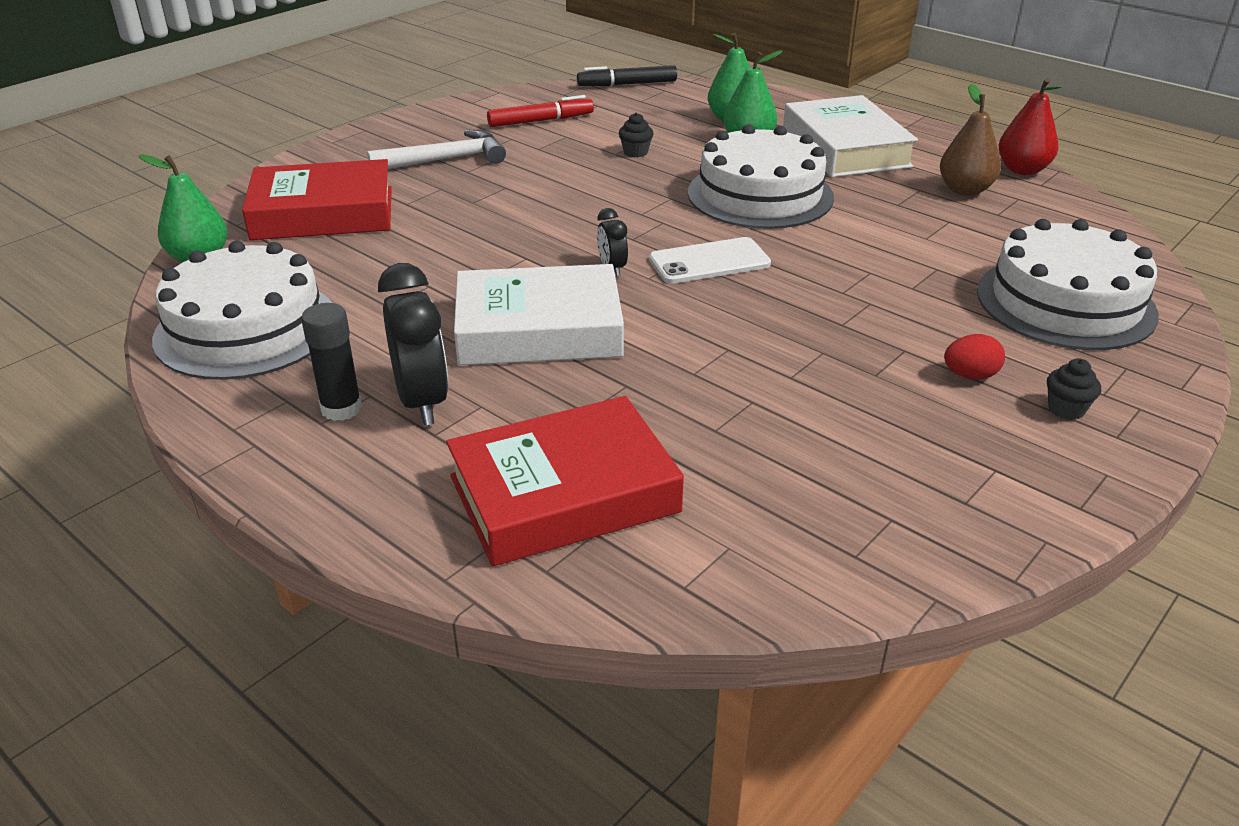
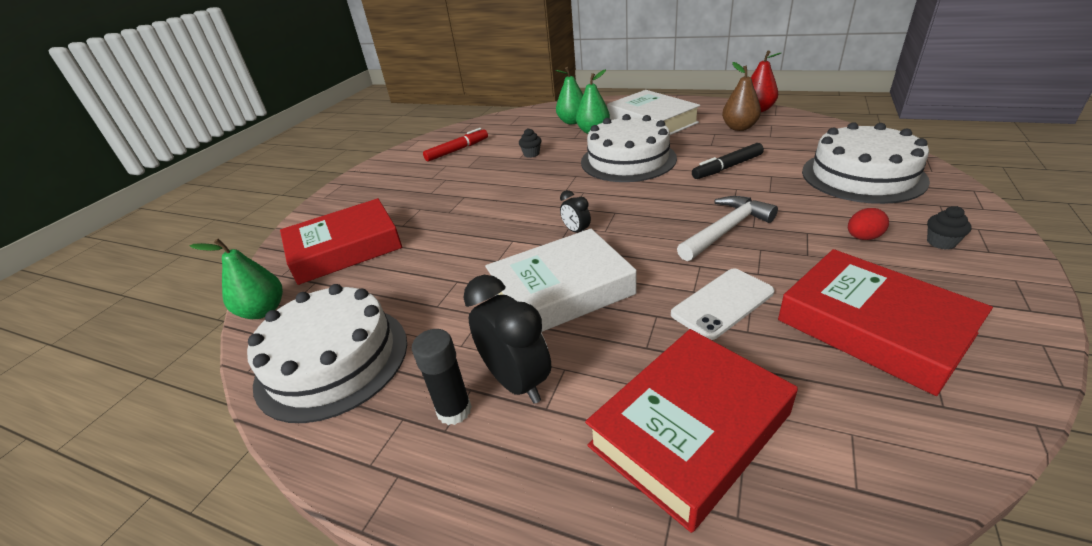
camera: 15 degrees left, 0 degrees up
white hammer [367,130,506,169] -> white hammer moved to [677,196,778,261]
black marker [577,65,677,86] -> black marker moved to [692,143,764,179]
white phone [649,237,771,284] -> white phone moved to [671,269,775,340]
none -> red book [778,249,993,396]

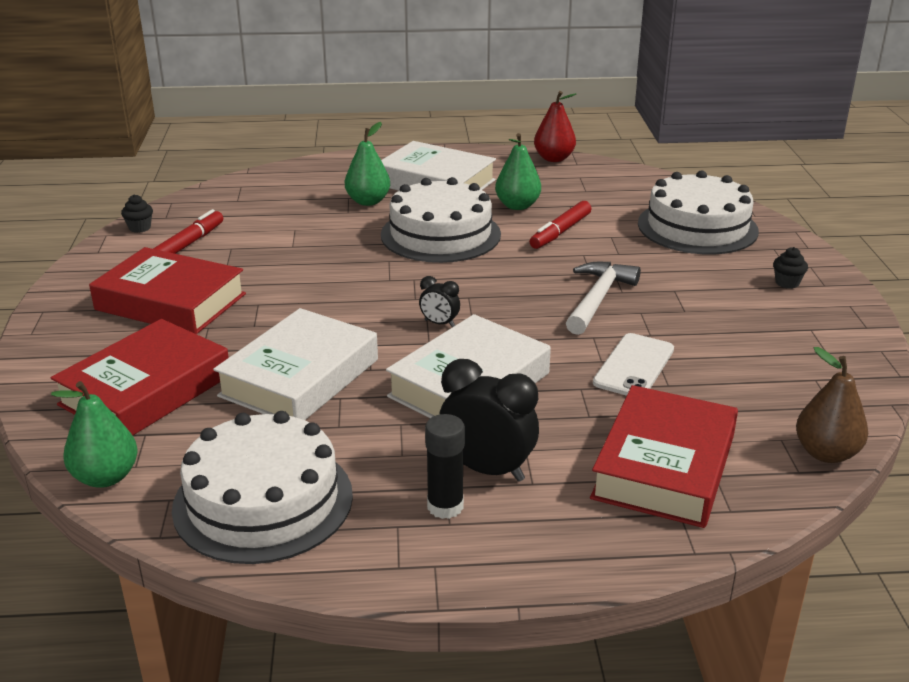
camera: 30 degrees left, 5 degrees down
black cupcake [519,128,541,158] -> black cupcake moved to [121,194,153,233]
green pear [556,67,583,124] -> green pear moved to [495,133,541,210]
black marker [692,143,764,179] -> red marker [529,201,592,249]
brown pear [722,62,761,131] -> brown pear moved to [796,347,868,463]
red book [778,249,993,396] -> red book moved to [89,247,246,334]
red egg [848,208,889,240] -> none
none -> white book [213,308,378,420]

